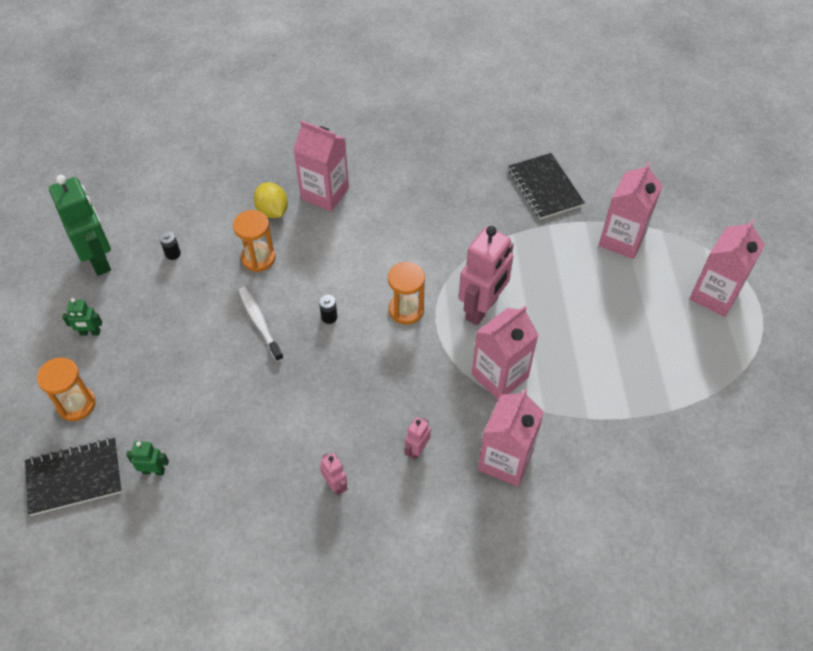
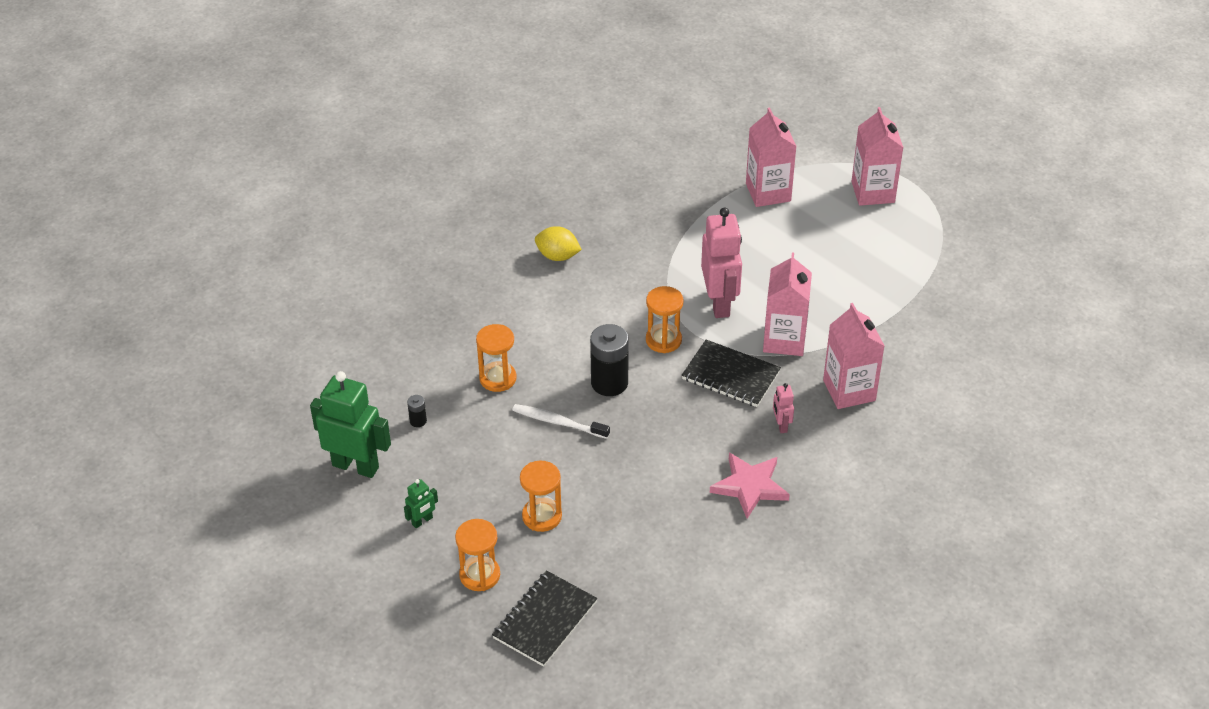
camera: 40 degrees left, 10 degrees down
green robot [126,441,169,476] -> none
yellow lemon [254,182,288,218] -> yellow lemon moved to [535,226,582,261]
pink carton [294,120,349,211] -> none
black battery [319,295,337,324] -> black battery [590,324,629,396], size x2.22
pink robot [320,453,347,495] -> pink star [710,452,790,518]
black notebook [509,153,585,220] -> black notebook moved to [682,340,781,407]
none -> orange hourglass [520,461,562,532]

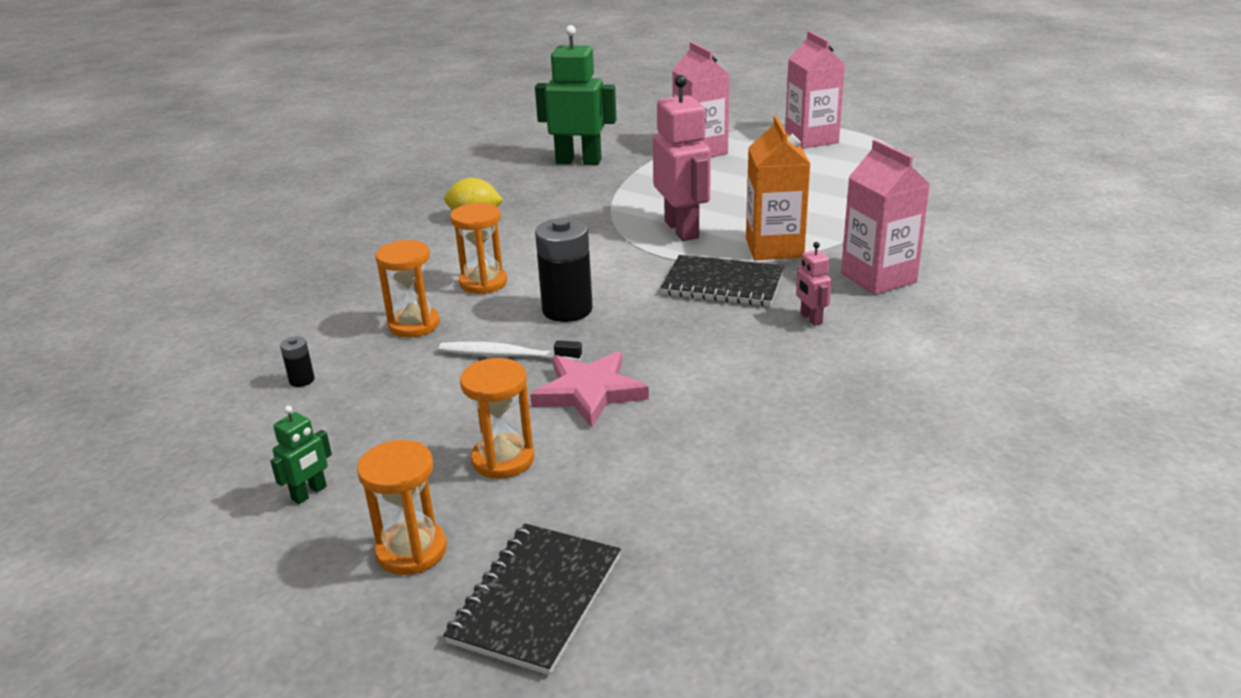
camera: 10 degrees left, 15 degrees down
green robot [310,371,391,478] -> green robot moved to [535,25,617,165]
orange hourglass [646,286,684,353] -> orange hourglass moved to [450,203,507,294]
pink star [710,452,790,518] -> pink star moved to [530,351,649,428]
pink carton [763,253,812,356] -> orange carton [746,116,810,260]

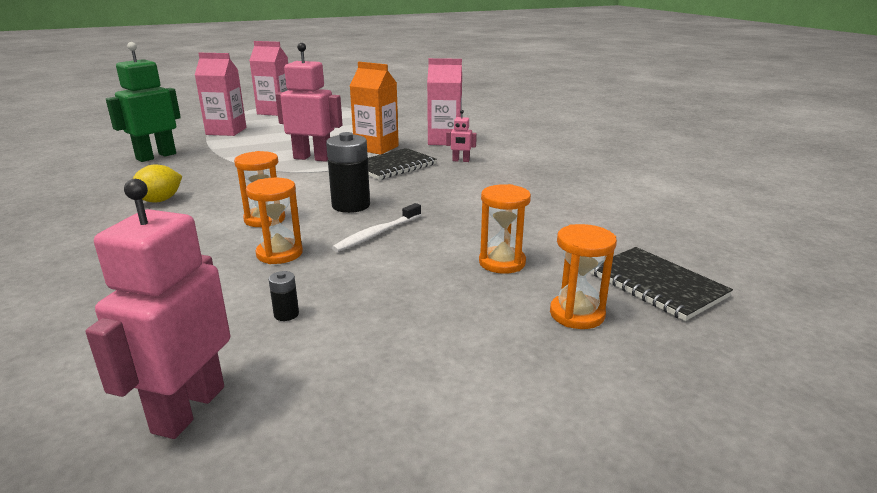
camera: 60 degrees left, 5 degrees down
green robot [270,406,332,504] -> none
pink star [530,351,649,428] -> none
none -> pink robot [85,179,230,439]

